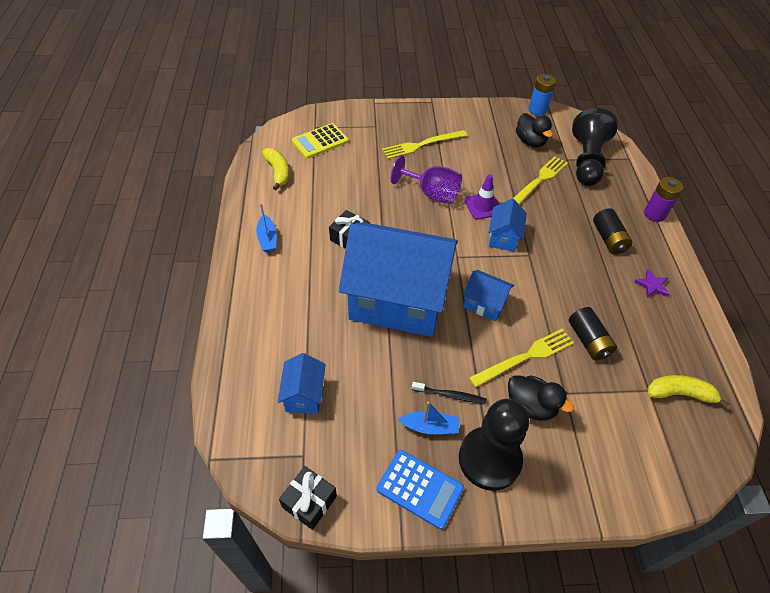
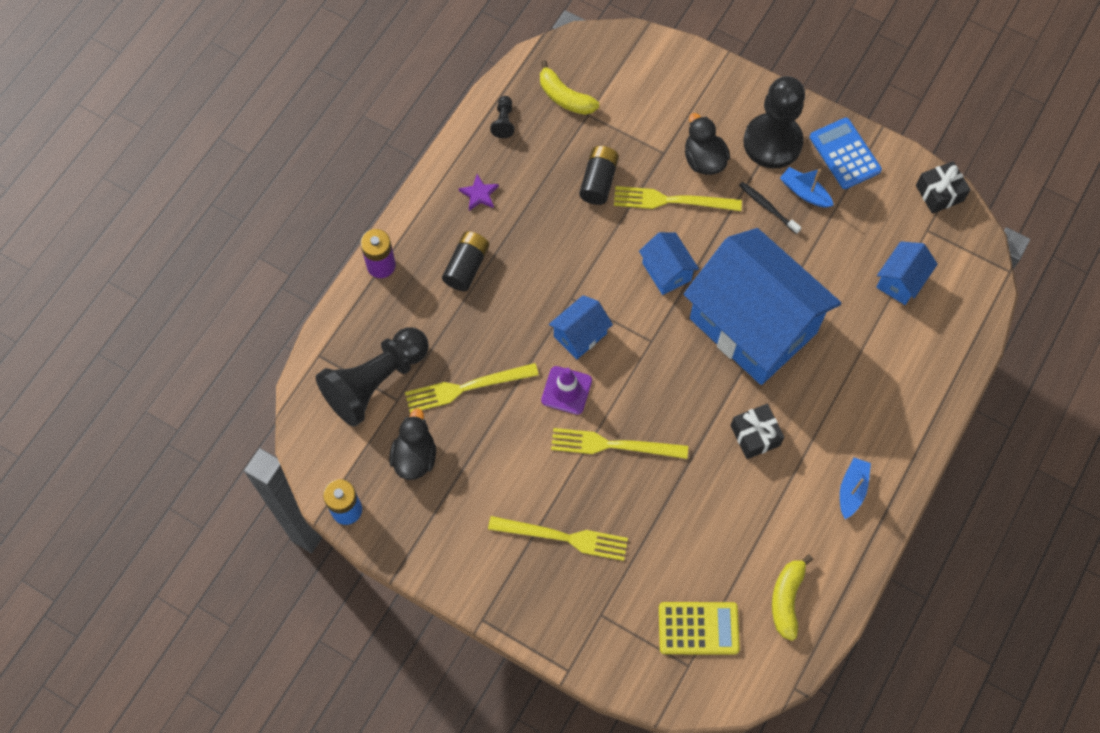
camera: 145 degrees left, 15 degrees up
purple goblet [391,155,462,204] -> yellow fork [551,428,688,459]
none -> black pawn [490,96,514,138]

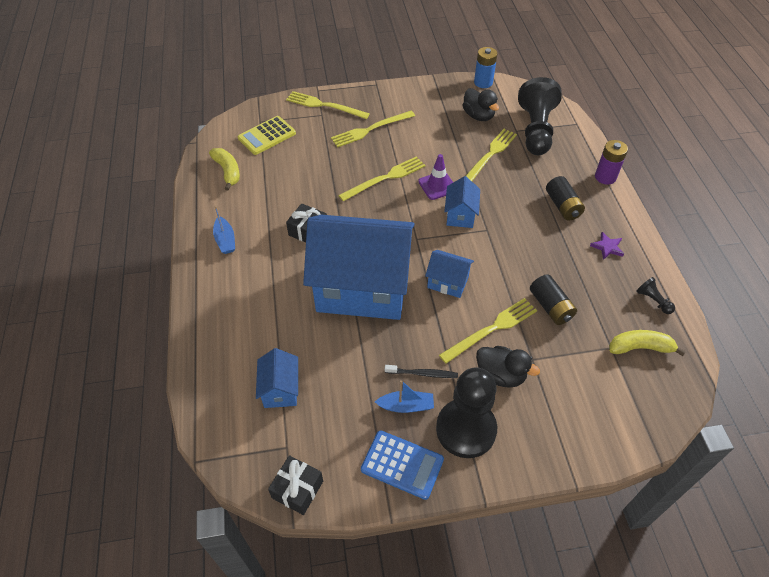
camera: 140 degrees right, 15 degrees down
none -> yellow fork [286,91,370,119]

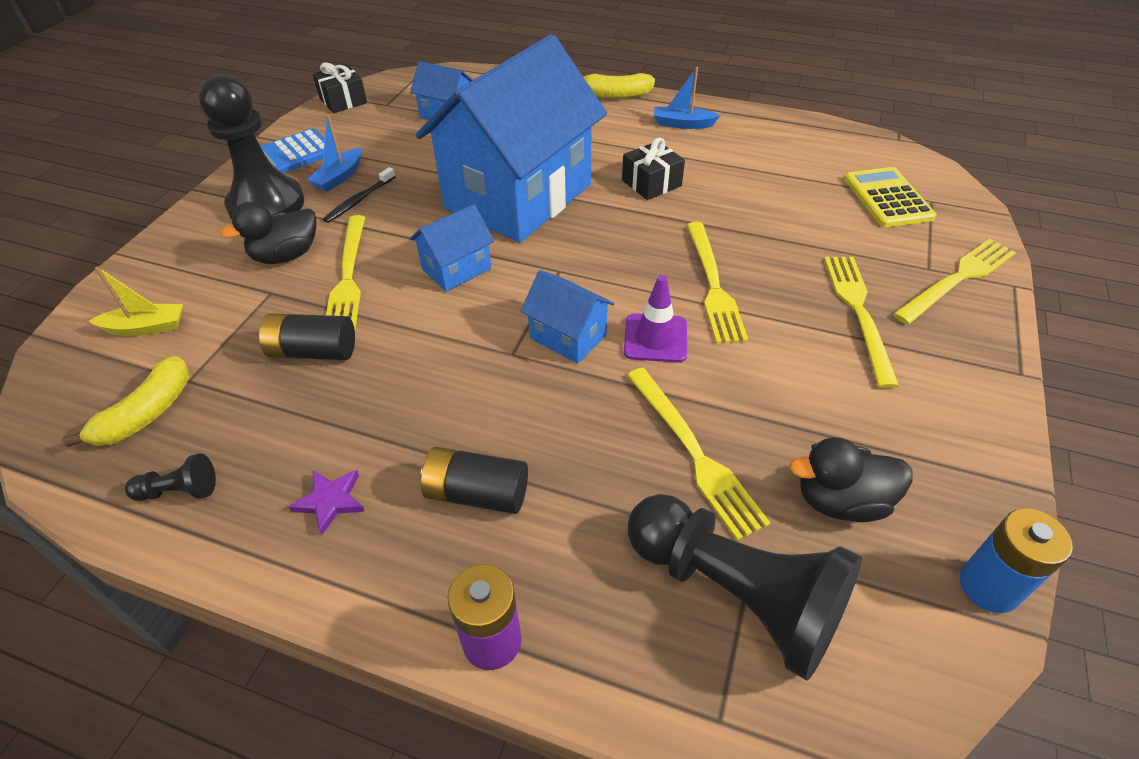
camera: 120 degrees right, 5 degrees down
yellow banana [209,148,240,191] -> yellow banana moved to [584,73,655,99]
none -> yellow boat [89,267,183,336]

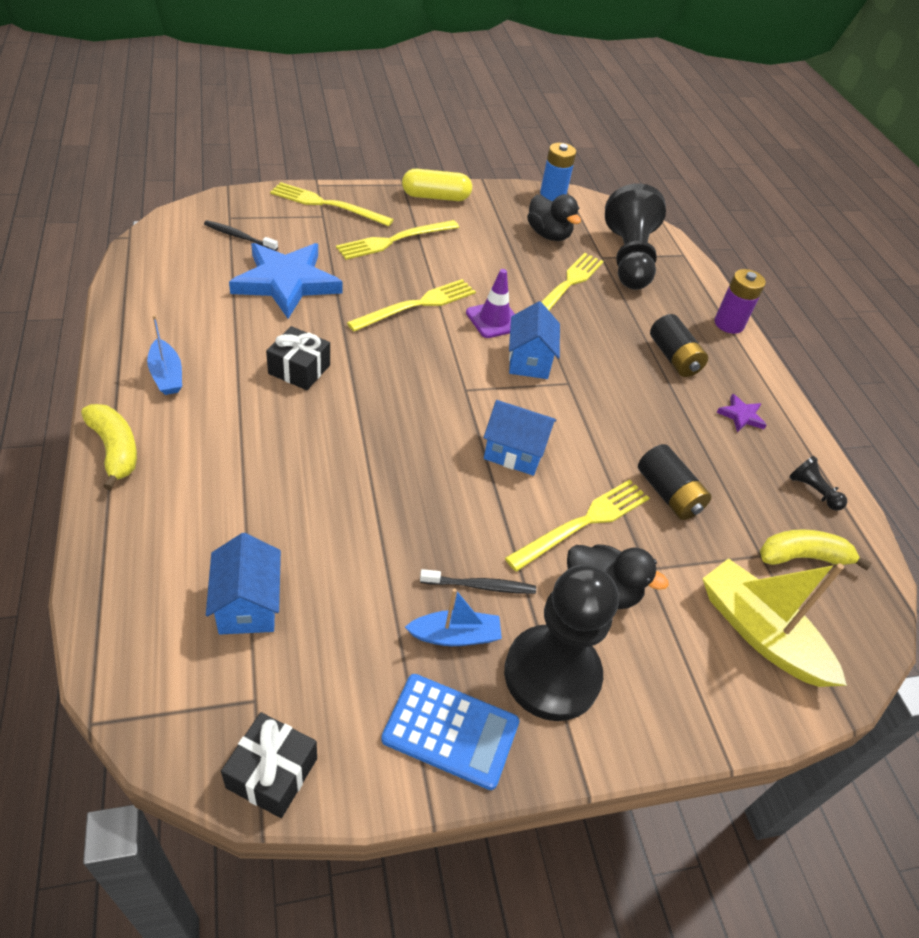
camera: 130 degrees left, 0 degrees up
yellow boat [89,267,183,336] -> yellow boat [702,558,847,687], size x1.75
blue house [416,34,607,243] -> none
yellow calculator [844,167,937,227] -> black toothbrush [204,220,278,251]
none -> blue star [229,243,343,319]
none -> yellow capsule [402,169,472,201]

